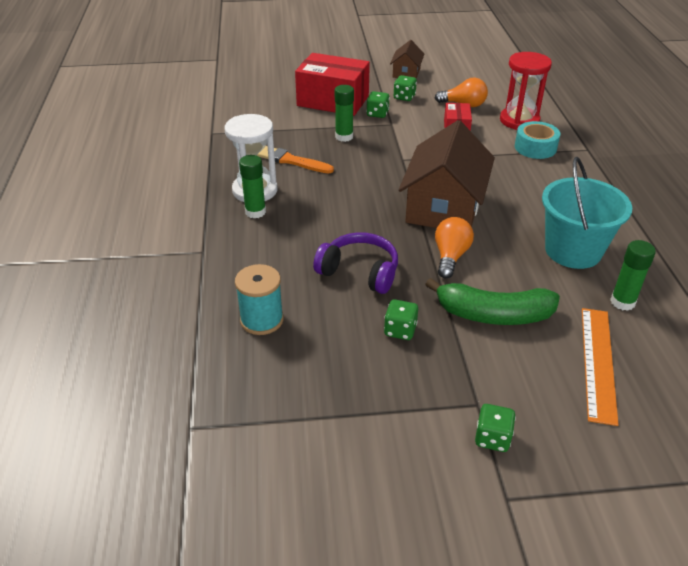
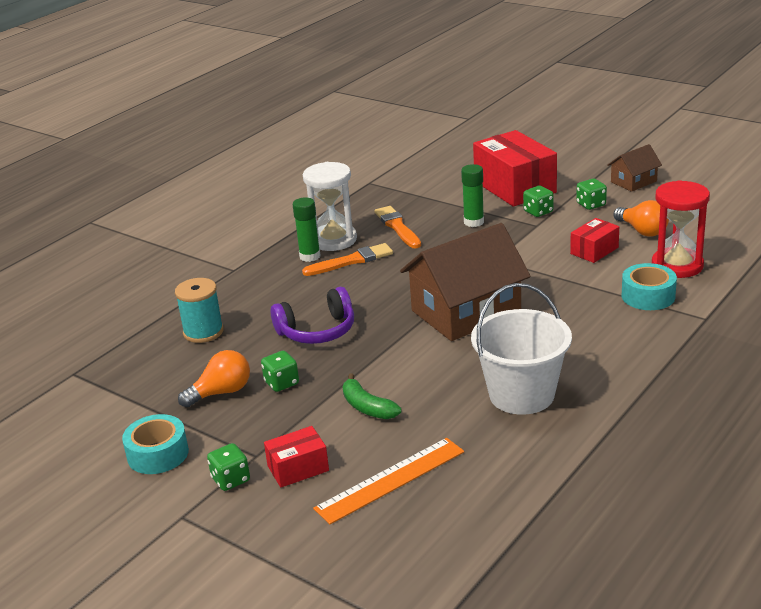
camera: 45 degrees right, 10 degrees down
purple headphones [313,232,398,294] -> purple headphones turned 90 degrees clockwise [271,287,354,344]
green banana [425,278,560,325] -> green banana [343,373,401,419], size x0.60
orange light bulb [435,217,474,279] -> orange light bulb moved to [178,350,250,407]
turquoise bucket [542,157,632,269] -> white bucket [471,283,572,415]
green glue stick [610,240,656,311] -> none
none -> turquoise tape [122,414,189,474]
none -> red box [264,426,329,487]
none -> orange brush [302,243,393,276]

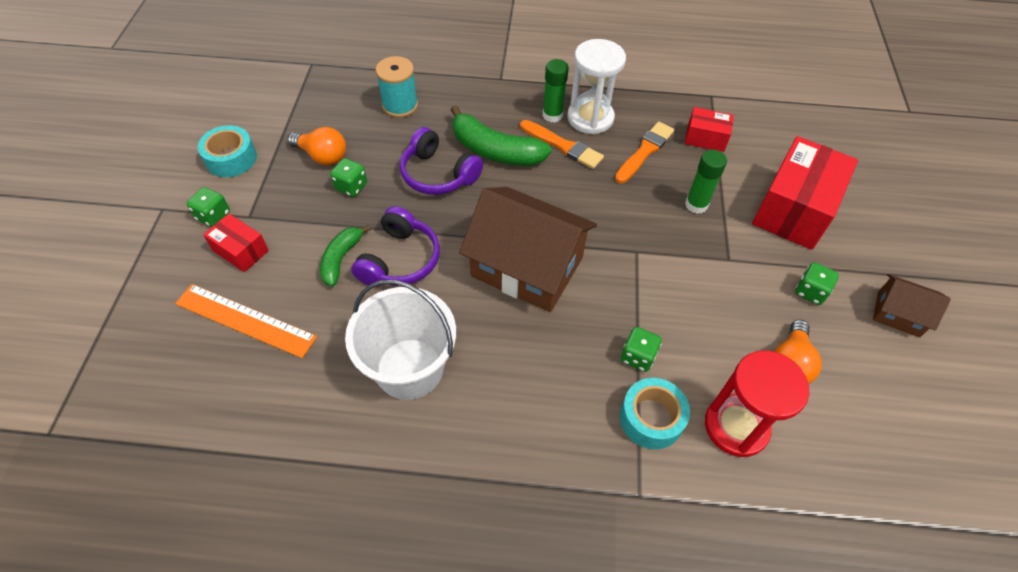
camera: 55 degrees right, 25 degrees up
green dice [523,186,554,217] -> green dice moved to [621,327,662,372]
red box [570,218,619,263] -> red box moved to [685,107,734,152]
none -> purple headphones [351,206,440,287]
none -> green banana [450,105,552,166]

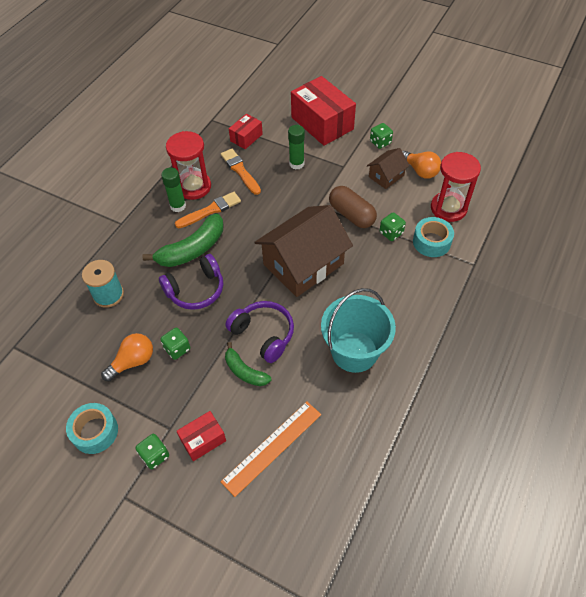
camera: 65 degrees left, 0 degrees up
white bucket [345,280,456,400] -> turquoise bucket [321,288,396,373]
white hourglass [567,39,626,134] -> red hourglass [166,131,211,200]
brown house [873,274,951,337] -> brown house moved to [367,148,410,189]
none -> brown capsule [329,186,377,228]

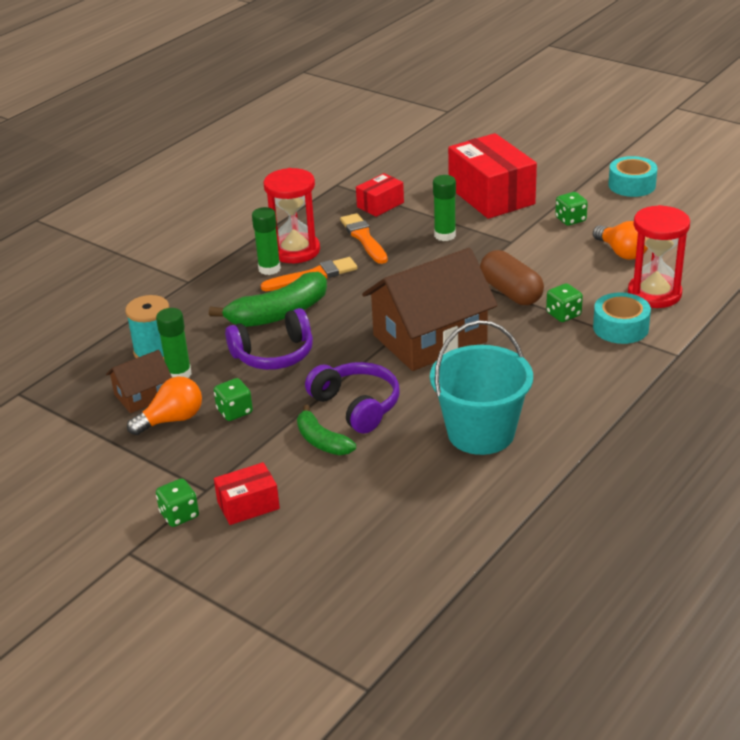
camera: 10 degrees right, 20 degrees down
turquoise tape [66,403,118,454] -> turquoise tape moved to [608,156,658,197]
orange ruler [221,402,321,497] -> none
brown house [367,148,410,189] -> brown house moved to [106,350,172,413]
none -> green glue stick [156,308,191,378]

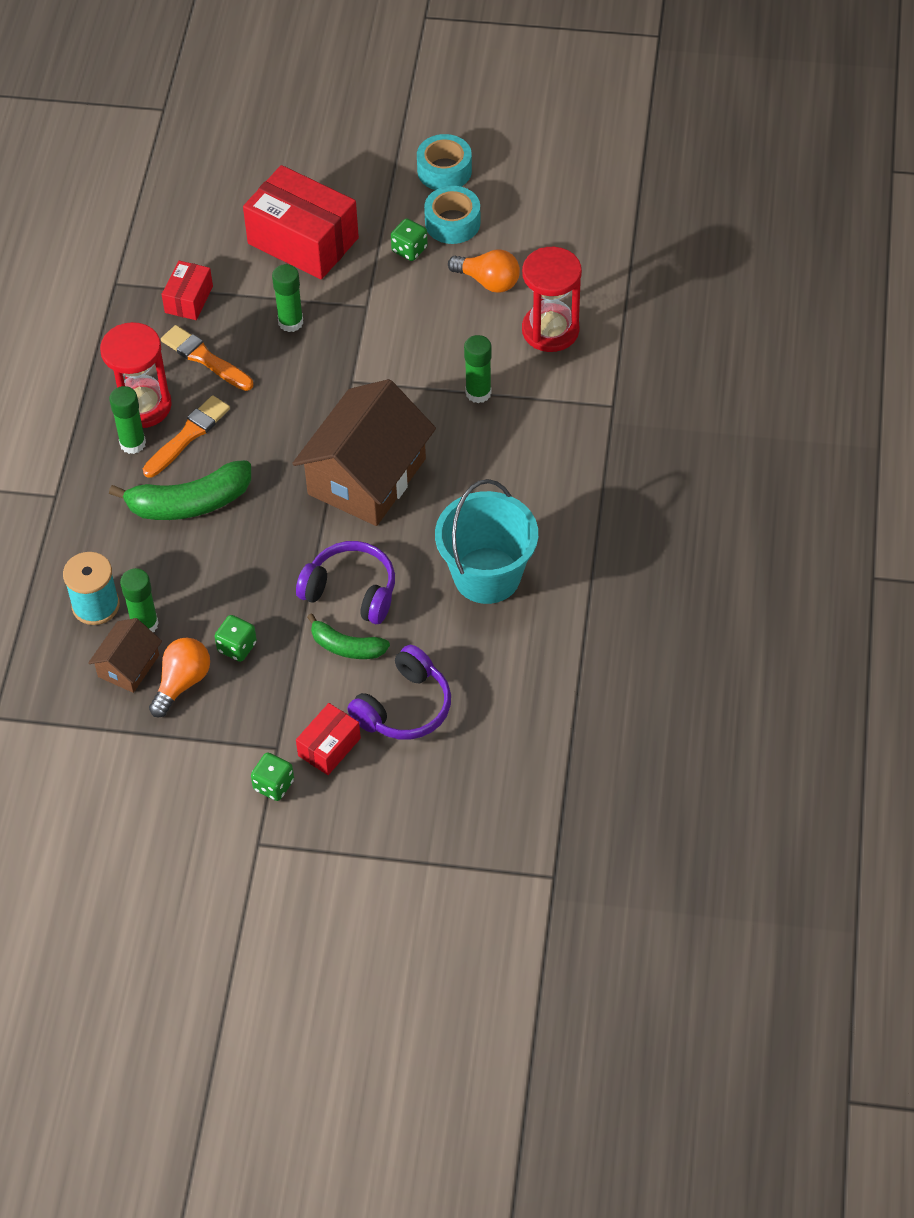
camera: 30 degrees left, 20 degrees up
green banana [209,272,327,327] -> green banana turned 45 degrees clockwise [109,460,251,520]
purple headphones [225,308,313,370] -> purple headphones moved to [347,645,451,740]
brown capsule [480,250,544,305] -> none
green dice [546,283,583,322] -> green glue stick [464,335,492,403]
turquoise tape [593,292,651,344] -> turquoise tape moved to [424,186,481,244]

